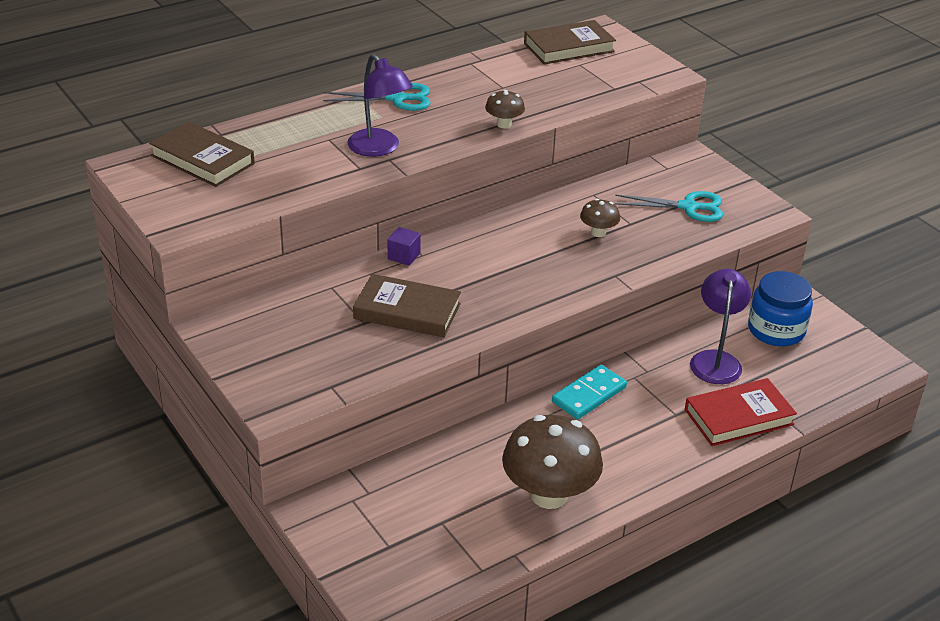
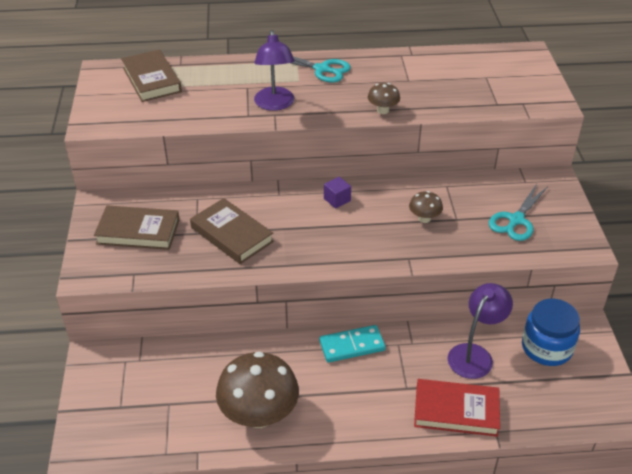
camera: 30 degrees right, 5 degrees up
purple cube [388,227,421,266] -> purple cube moved to [324,177,351,209]
brown book [524,20,616,64] -> brown book moved to [94,206,180,250]
turquoise scissors [615,191,723,222] -> turquoise scissors turned 90 degrees clockwise [489,184,547,241]

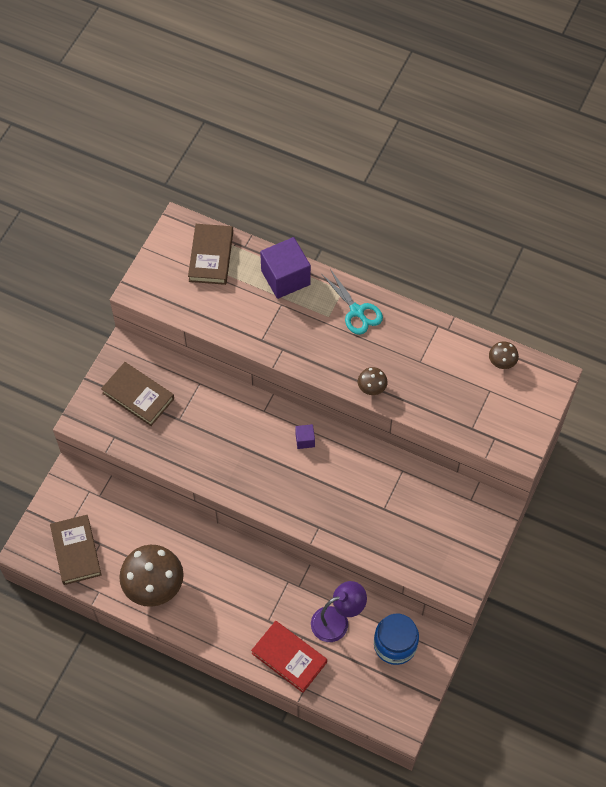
camera: 30 degrees right, 20 degrees up
brown book [190,198,274,264] -> brown book moved to [50,515,101,585]
purple lamp [254,30,295,111] -> none
turquoise domino [319,325,386,362] -> none
brown mushroom [409,191,443,223] -> brown mushroom moved to [489,341,519,369]
turquoise scissors [489,184,547,241] -> none
none -> purple cube [260,237,311,299]

